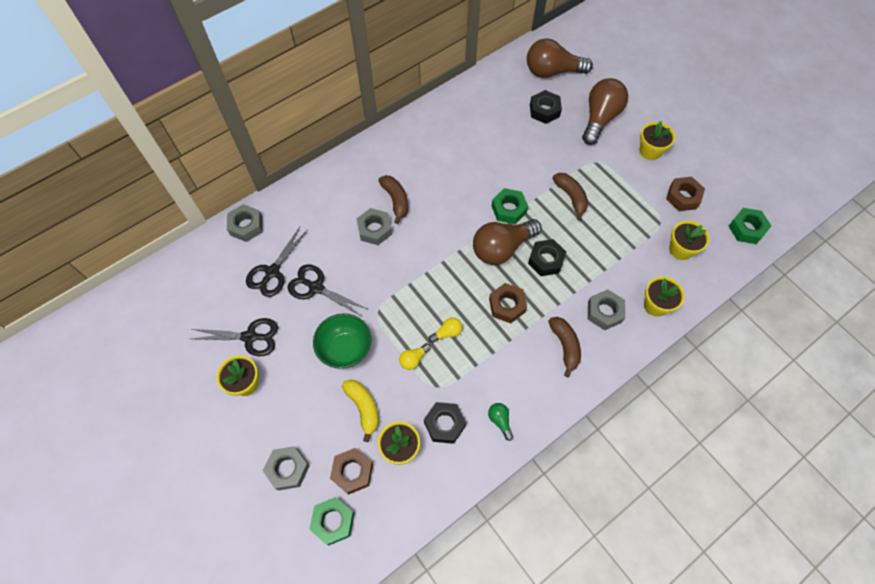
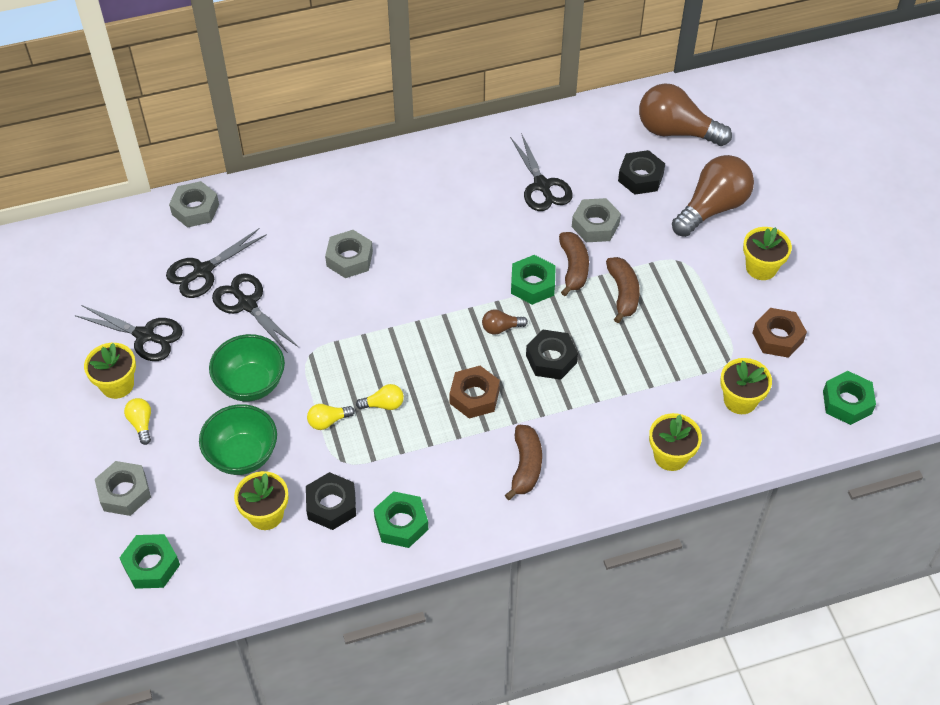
camera: 20 degrees right, 10 degrees down
brown nut [330,448,373,495] -> none
yellow banana [342,380,378,442] -> green bowl [199,404,277,475]
brown banana [378,175,408,224] -> brown banana moved to [559,232,589,296]
brown light bulb [473,219,542,265] -> brown light bulb [482,309,528,335], size x0.44
green light bulb [488,403,513,441] -> green nut [374,491,428,548]
grey nut [588,289,625,330] -> grey nut moved to [572,198,621,242]
none -> yellow light bulb [124,398,151,445]
none -> black scissors [510,133,573,211]

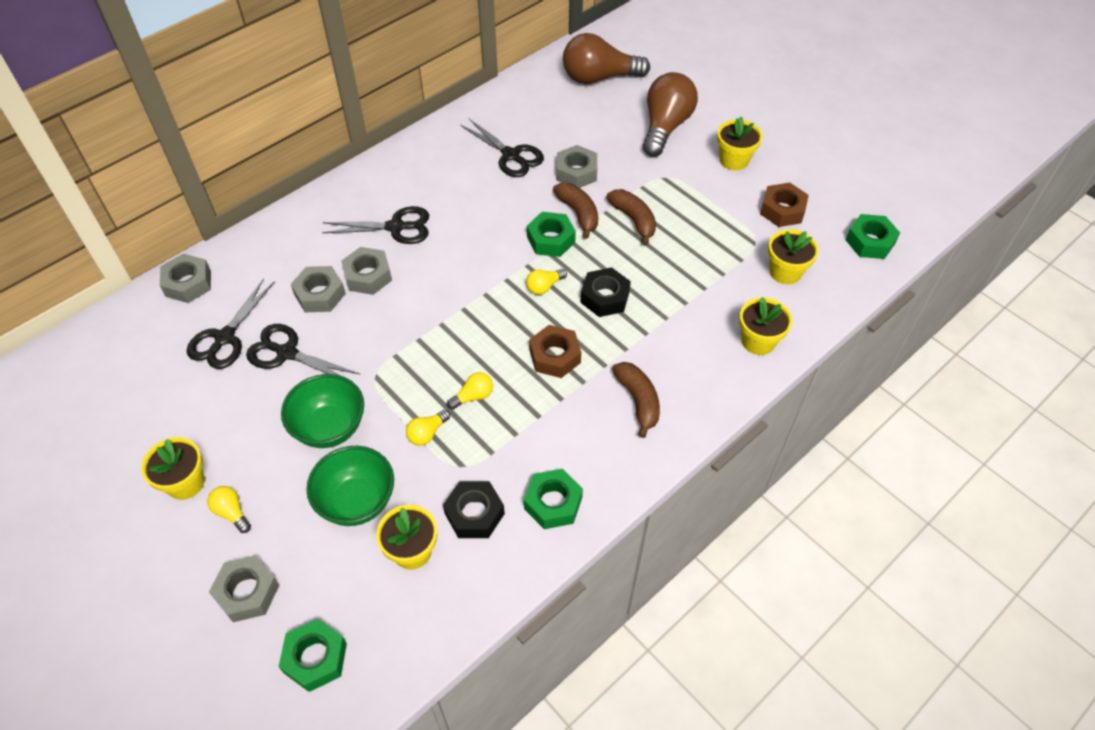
camera: 25 degrees left, 0 degrees up
black scissors [75,305,183,361] -> black scissors moved to [322,206,429,244]
brown light bulb [482,309,528,335] -> yellow light bulb [526,269,567,295]
black nut [618,150,665,195] -> none
none -> grey nut [291,266,346,312]

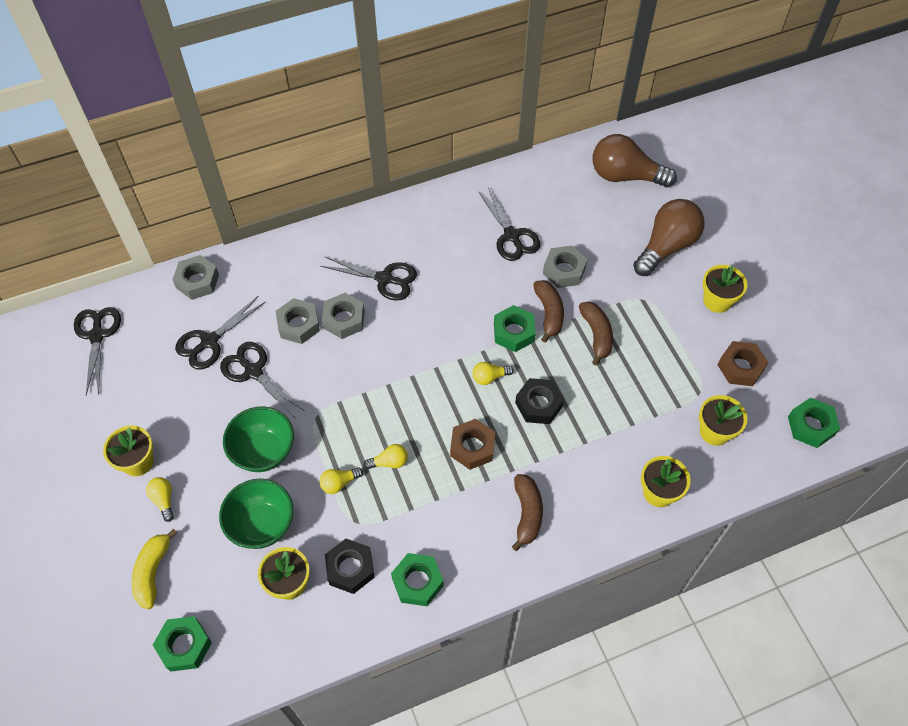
camera: 20 degrees right, 5 degrees up
grey nut [209,556,279,622] -> yellow banana [132,529,178,609]
none -> black scissors [74,307,121,395]

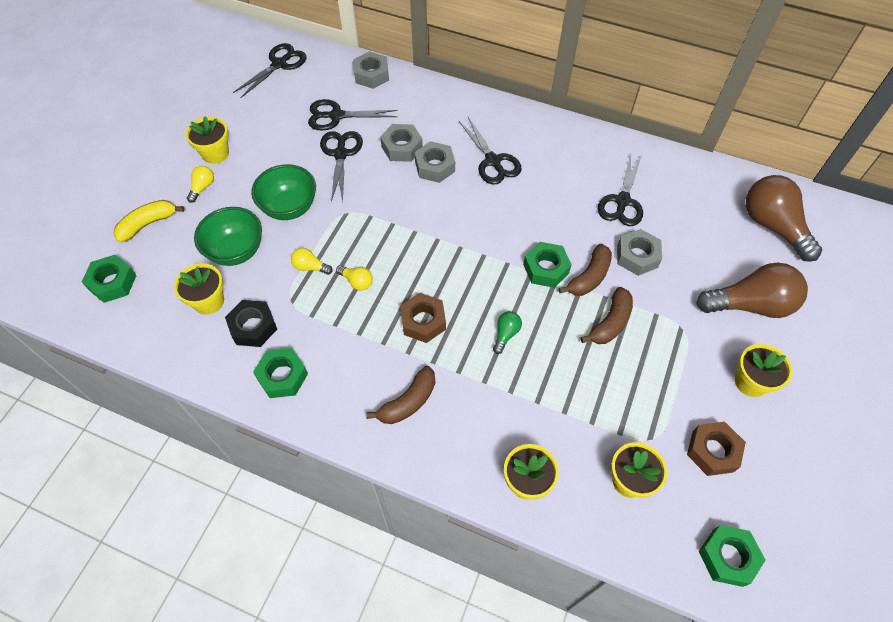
camera: 45 degrees right, 0 degrees up
yellow light bulb [472,362,514,385] -> none
black nut [515,378,564,424] -> green light bulb [493,311,522,354]

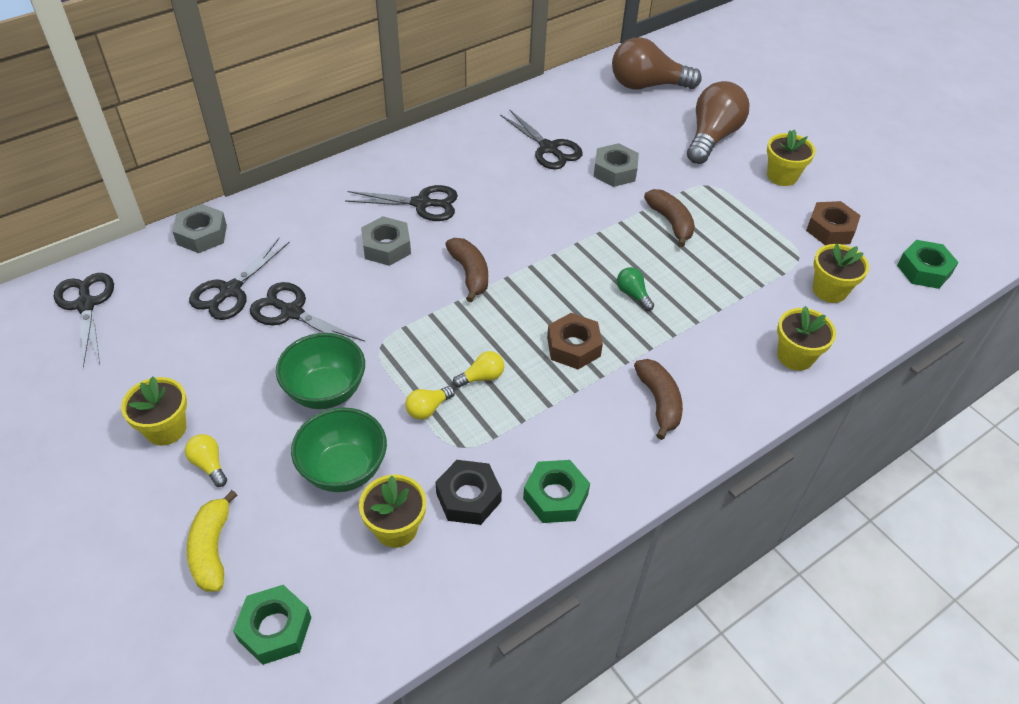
camera: 60 degrees left, 10 degrees down
grey nut [380,124,423,162] -> none
green nut [523,242,572,288] -> none
brown banana [559,244,612,296] -> brown banana moved to [445,238,488,302]

